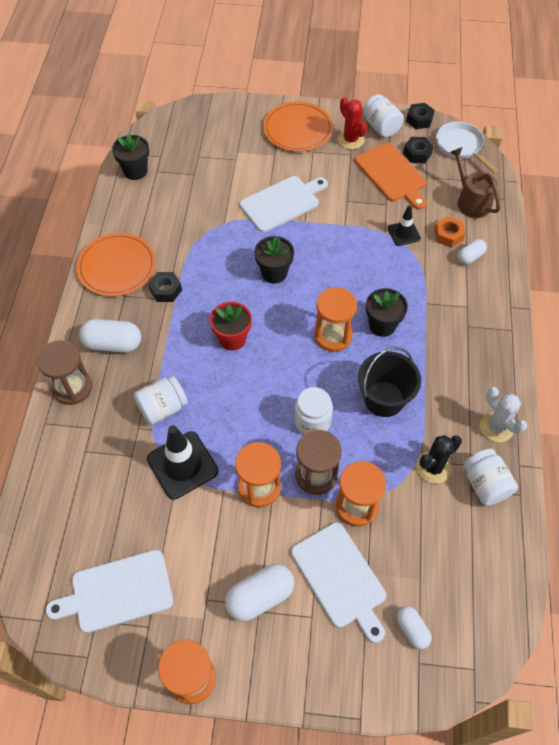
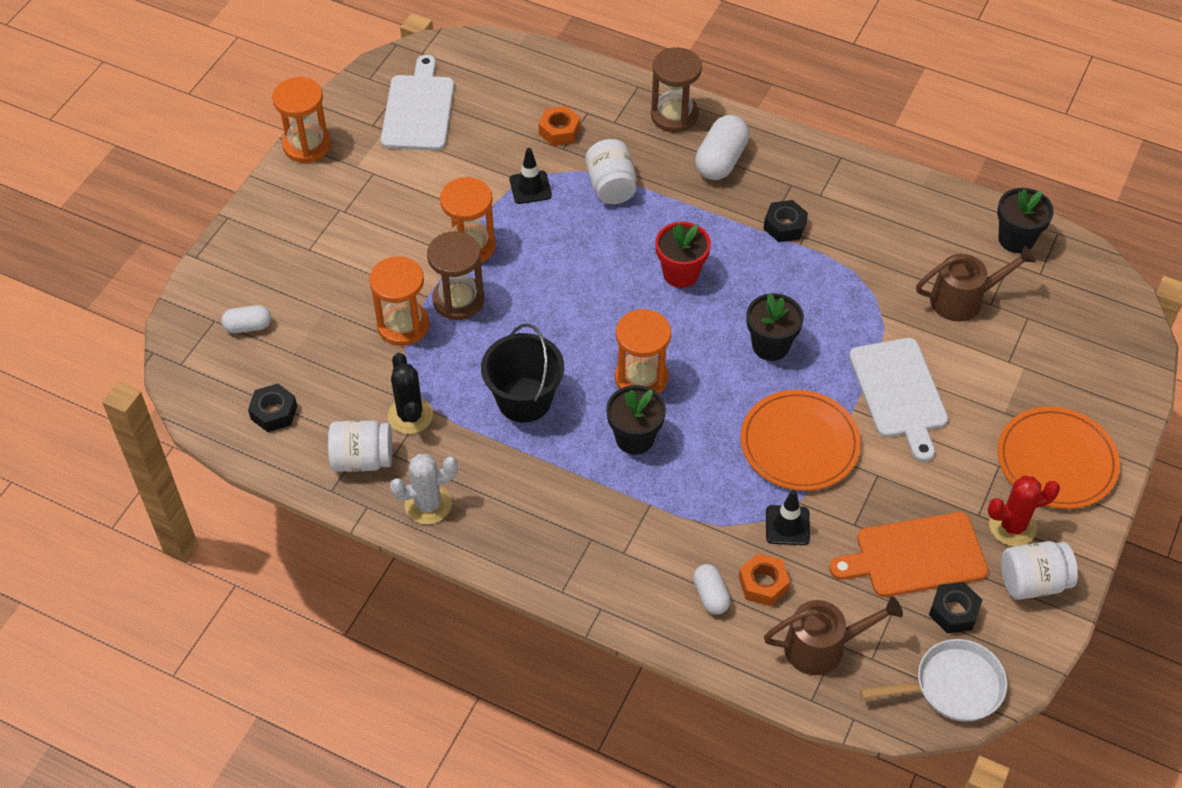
camera: 110 degrees right, 5 degrees down
orange plate [76,233,156,296] -> orange plate moved to [740,390,861,491]
black traffic cone [147,425,219,500] -> black traffic cone [510,148,552,204], size x0.57
white capsule [225,564,294,621] -> none
white cutting board [291,522,386,643] -> none
white jar [294,387,333,434] -> none
black nut [406,103,435,129] -> black nut moved to [248,384,297,432]
none -> orange nut [539,106,580,146]
none -> brown watering can [916,246,1036,322]

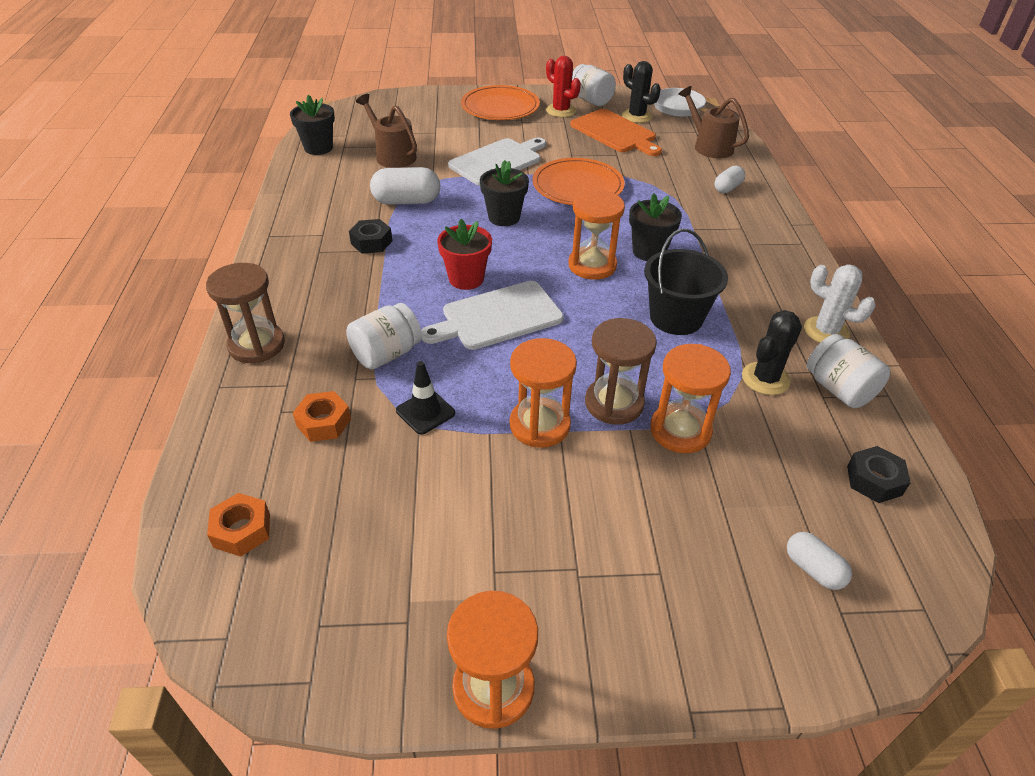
camera: 120 degrees left, 10 degrees down
white cutting board [381,55,454,151] -> white cutting board moved to [421,281,564,350]
white capsule [695,115,749,180] -> white capsule moved to [370,167,441,205]
orange nut [739,553,790,606] -> orange nut moved to [207,493,270,557]
black traffic cone [766,490,810,545] -> none
black nut [929,582,982,633] -> black cactus [622,61,661,123]

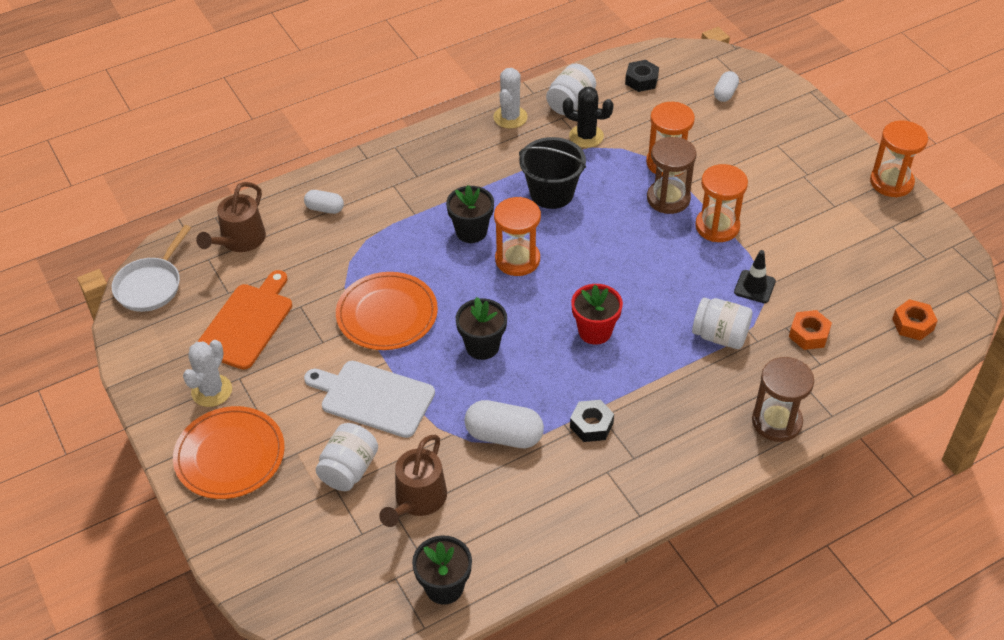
camera: 115 degrees left, 5 degrees up
white capsule [370,167,441,205] -> white capsule turned 45 degrees counterclockwise [464,400,544,448]
white cutting board [421,281,564,350] -> none
red cactus [546,56,581,117] -> white cactus [183,340,232,407]
white jar [572,64,616,106] -> white jar moved to [316,423,378,491]
black cactus [622,61,661,123] -> none

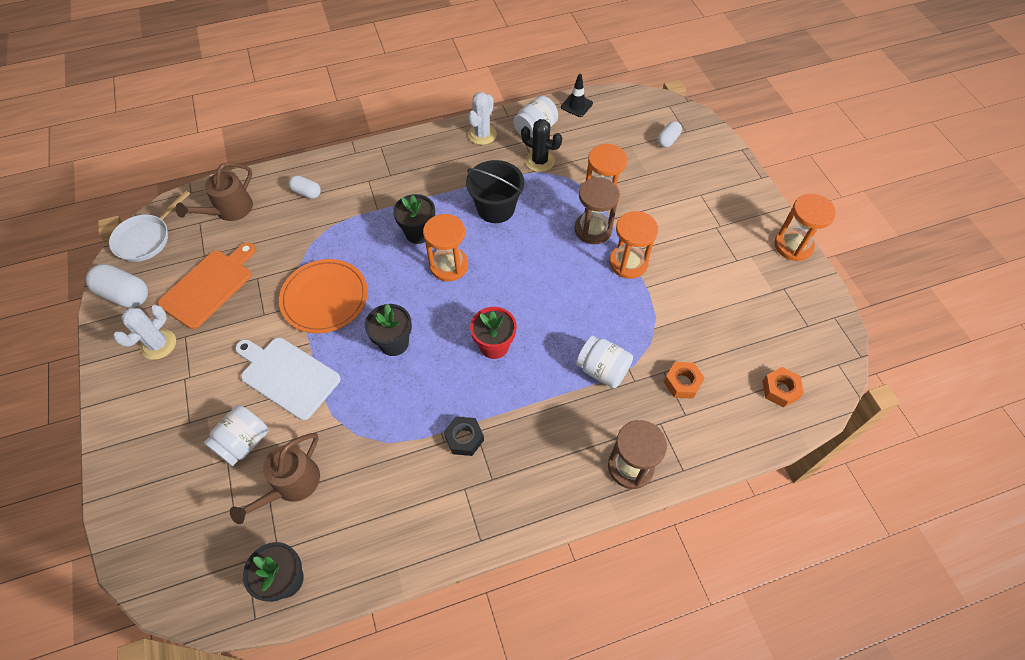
camera: 10 degrees right, 10 degrees up
orange plate [173,406,285,499] -> none
white capsule [464,400,544,448] -> white capsule moved to [86,264,148,308]
black nut [625,60,659,92] -> none
black traffic cone [734,250,776,303] -> black traffic cone moved to [561,74,593,117]

